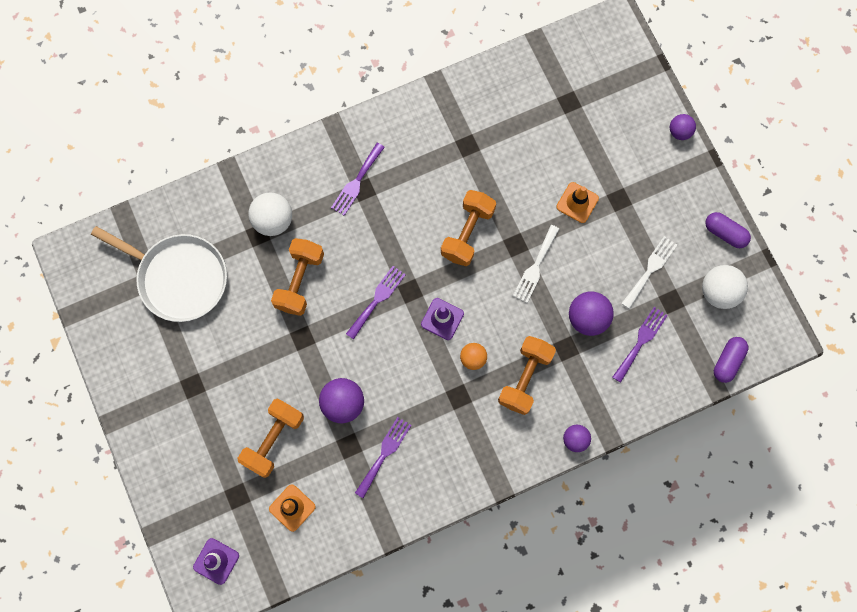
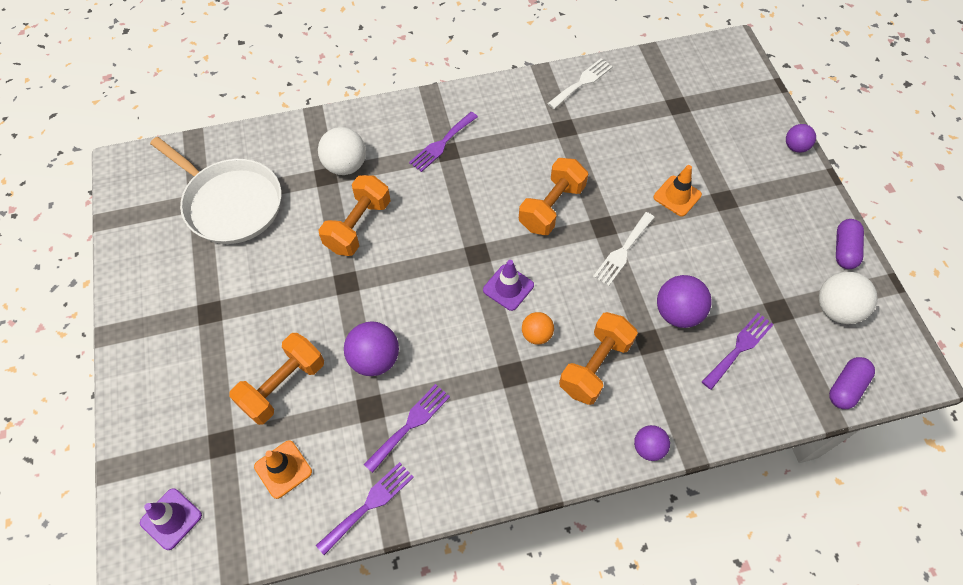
camera: 10 degrees right, 15 degrees down
purple fork [346,266,406,340] -> purple fork moved to [316,462,414,555]
white fork [621,236,677,309] -> white fork moved to [547,58,613,109]
purple capsule [705,212,751,248] -> purple capsule turned 60 degrees clockwise [836,219,864,269]

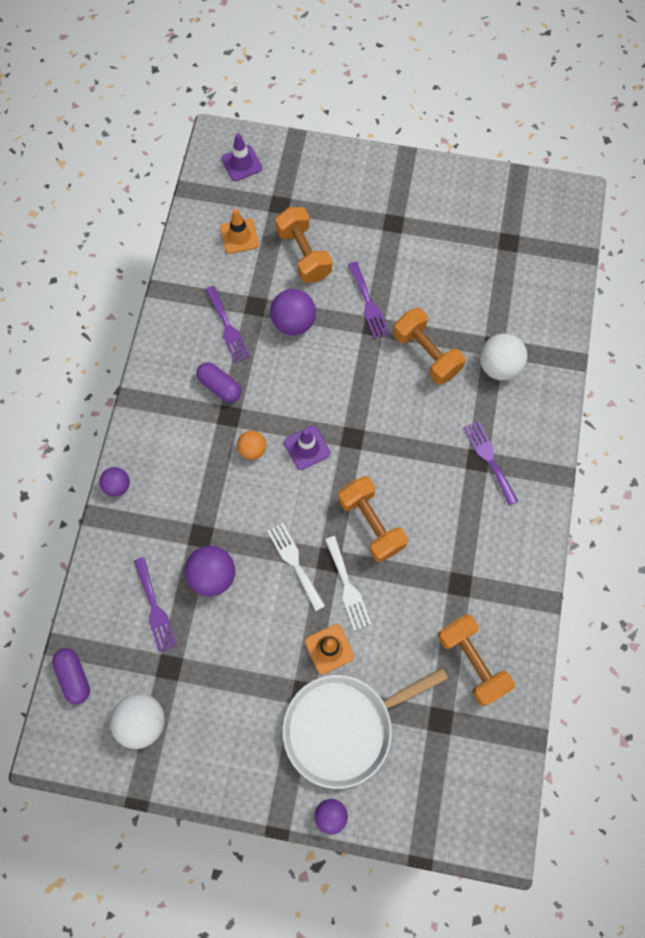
camera: 115 degrees right, 10 degrees up
white pan [150,137,281,244] -> white pan moved to [283,668,448,789]
purple fork [316,462,414,555] -> purple fork moved to [348,262,390,339]
white fork [547,58,613,109] -> white fork moved to [325,536,371,630]
orange dumbbell [559,312,638,405] -> orange dumbbell moved to [438,614,515,706]
purple capsule [836,219,864,269] -> purple capsule moved to [196,362,241,403]

